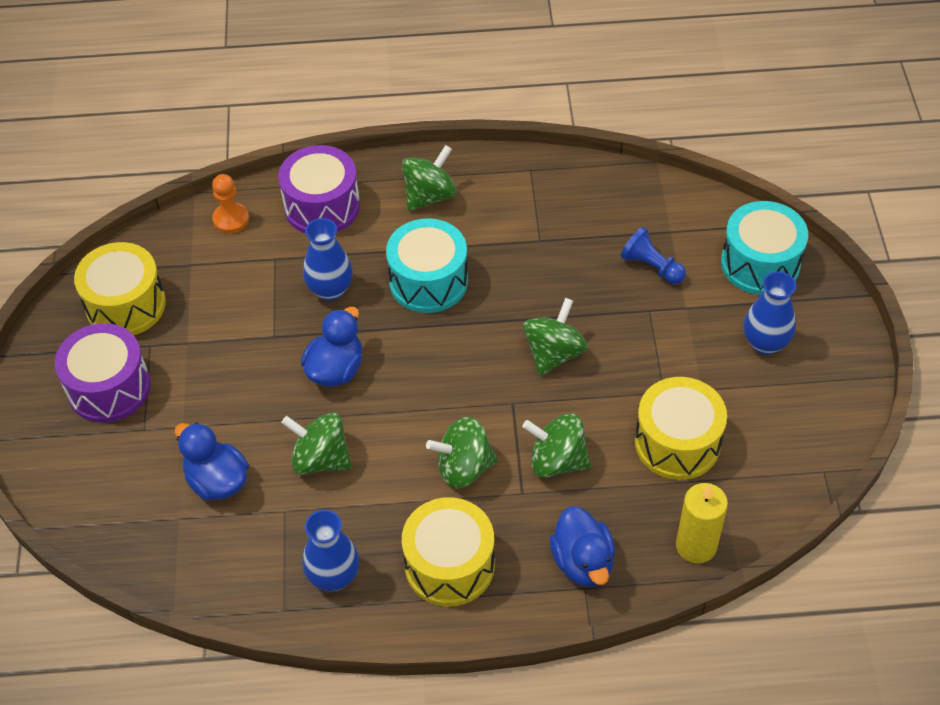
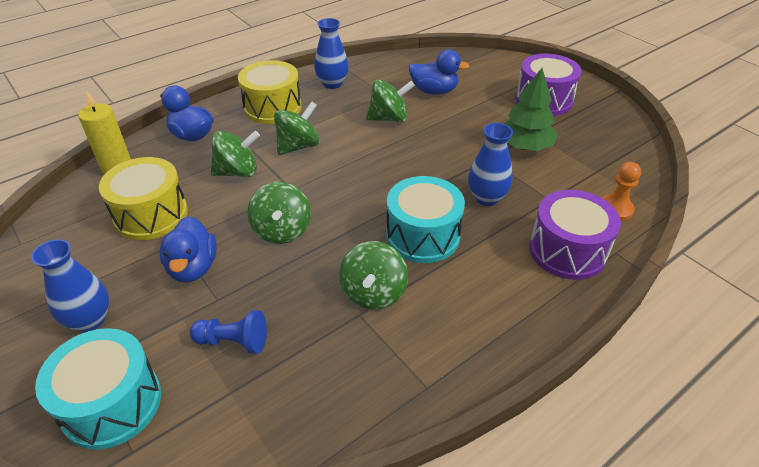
camera: 145 degrees right, 10 degrees down
yellow drum [74,242,166,335] -> none
blue duck [301,307,362,387] -> blue duck moved to [160,216,217,282]
green spinning top [402,145,457,211] -> green spinning top moved to [339,241,408,310]
none -> green tree [503,68,558,151]

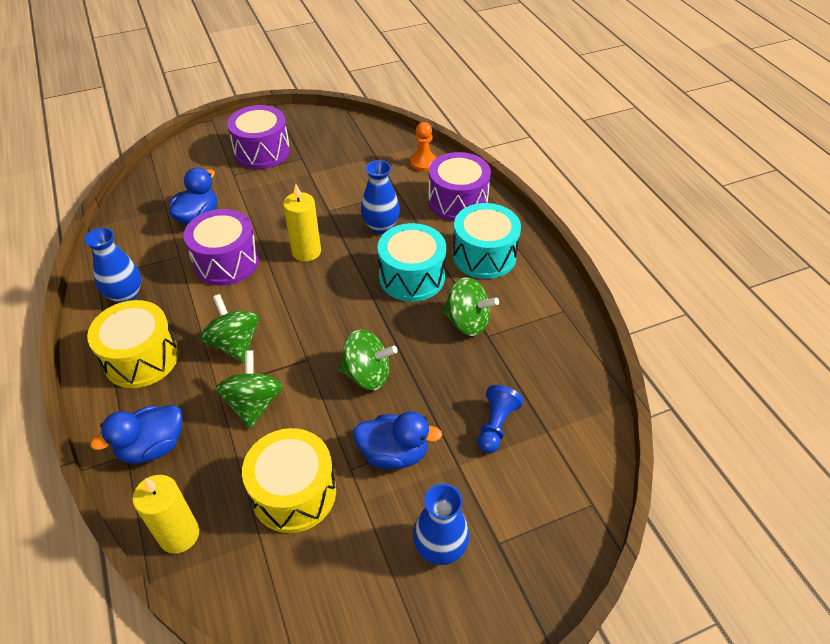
camera: 75 degrees left, 5 degrees up
turquoise drum [35,328,161,450] -> turquoise drum moved to [452,203,521,279]
green spinning top [366,80,415,122] -> purple drum [183,209,259,286]
green tree [503,68,558,151] -> none
none -> yellow candle [283,184,321,262]

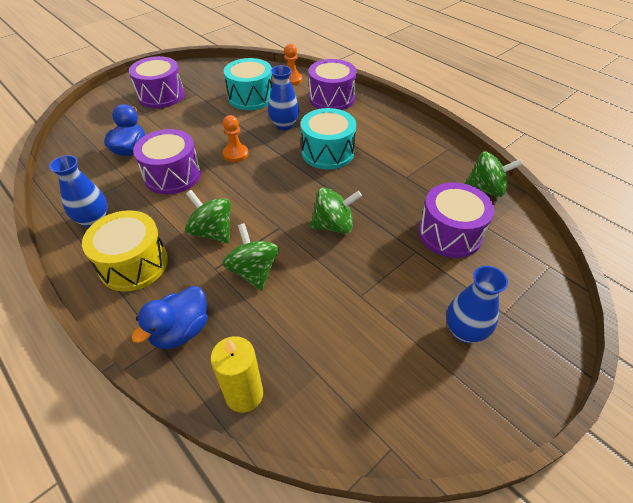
camera: 20 degrees left, 0 degrees up
yellow drum [242,428,336,533] -> none
yellow candle [283,184,321,262] -> orange pawn [223,115,249,162]
blue duck [353,411,442,469] -> none
green spinning top [442,277,499,336] -> green spinning top moved to [465,152,523,197]
turquoise drum [452,203,521,279] -> turquoise drum moved to [224,58,273,110]
blue pawn [478,385,523,453] -> purple drum [418,182,495,258]

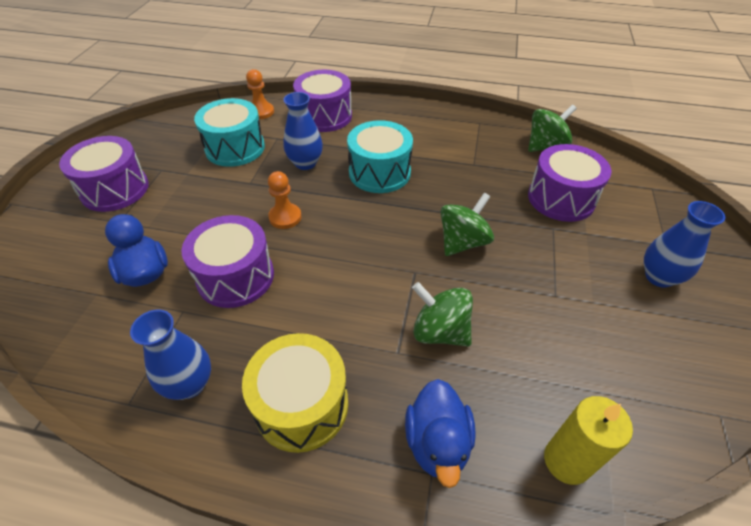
camera: 35 degrees left, 0 degrees up
green spinning top [185,190,231,243] -> none

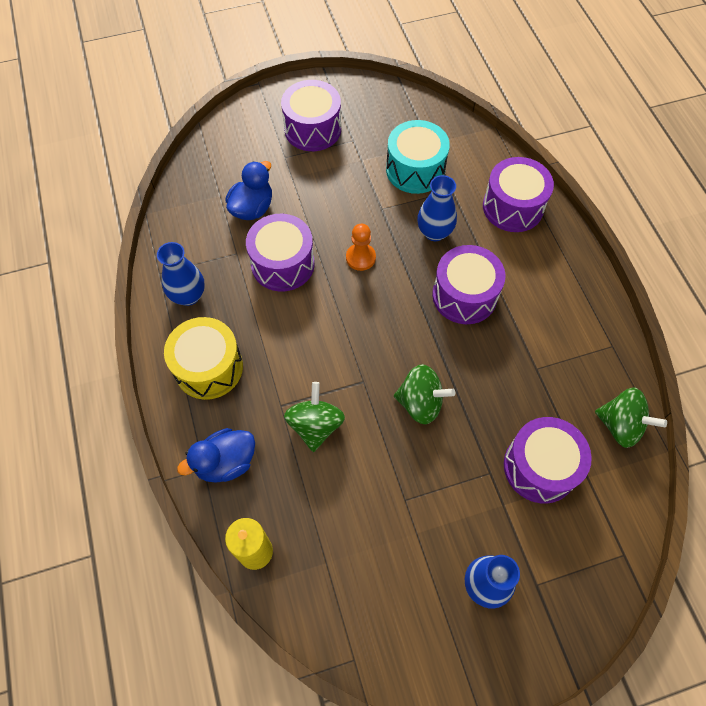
camera: 60 degrees right, 15 degrees up
orange pawn [246,69,274,119] -> none
turquoise drum [347,120,413,193] -> purple drum [432,245,505,324]

